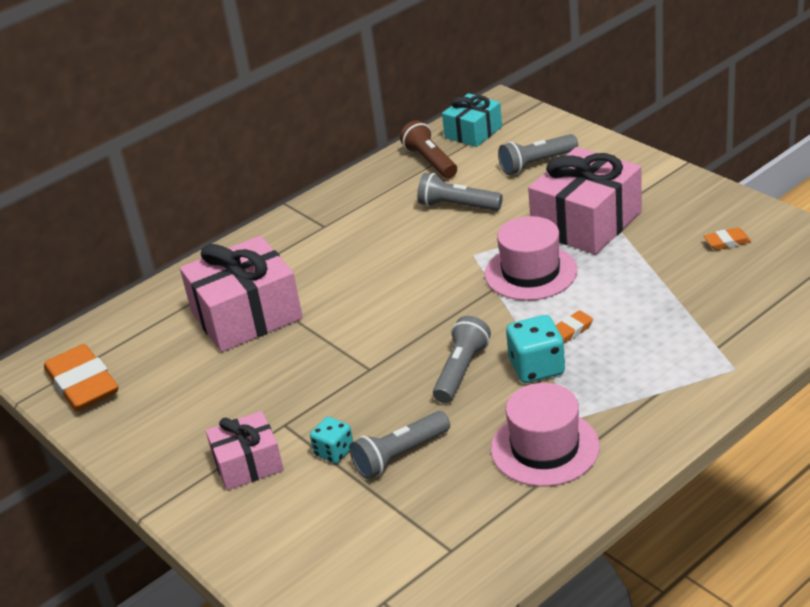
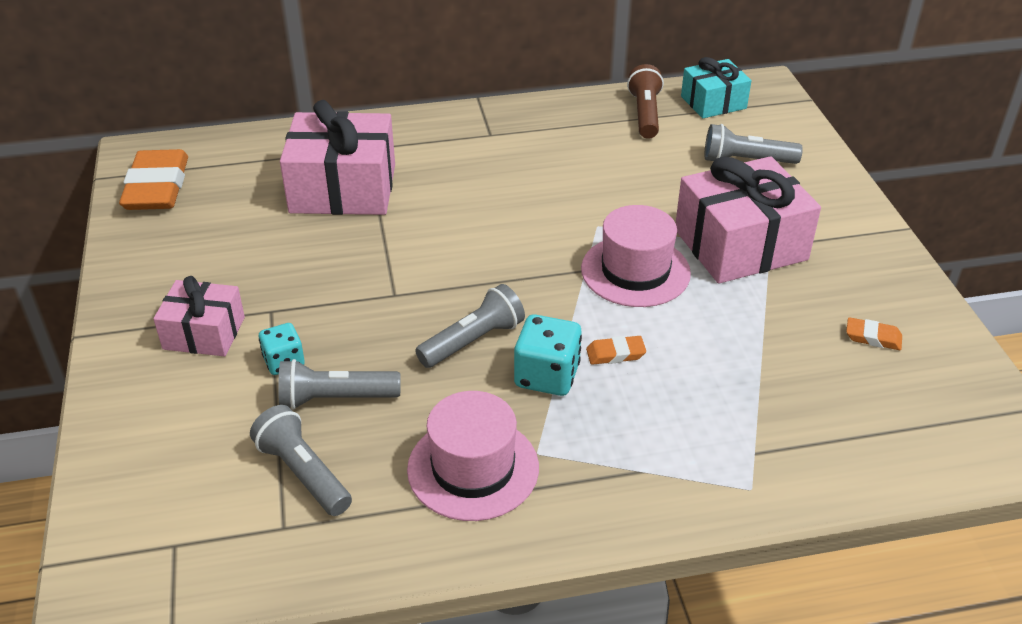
camera: 25 degrees right, 5 degrees up
grey flashlight [417,173,503,211] -> grey flashlight moved to [250,405,352,516]

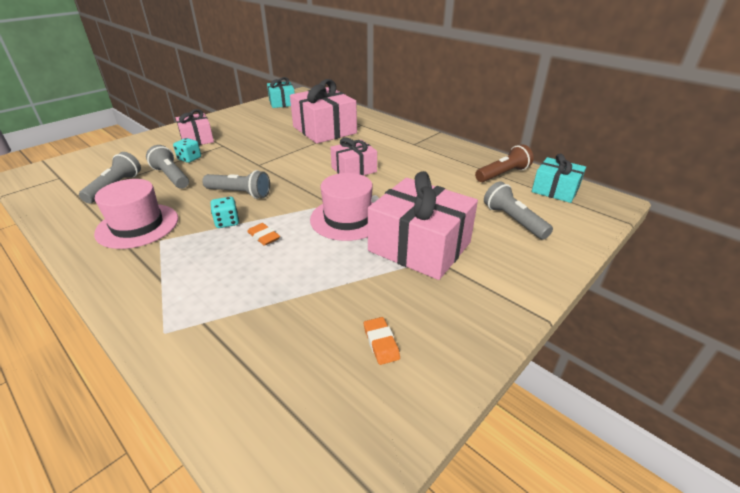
camera: 55 degrees right, 5 degrees down
orange eraser [119,149,188,210] -> turquoise gift [267,77,295,108]
turquoise dice [514,314,582,396] -> turquoise dice [211,197,239,228], size x0.64
none -> pink gift [330,138,377,176]

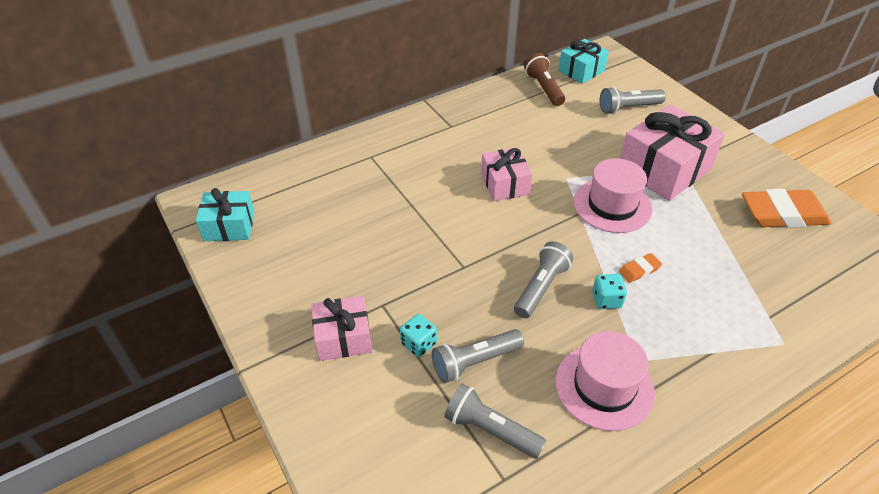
camera: 75 degrees left, 10 degrees up
pink gift [290,79,357,144] -> none
orange eraser [364,317,400,365] -> orange eraser [742,189,831,228], size x2.23

